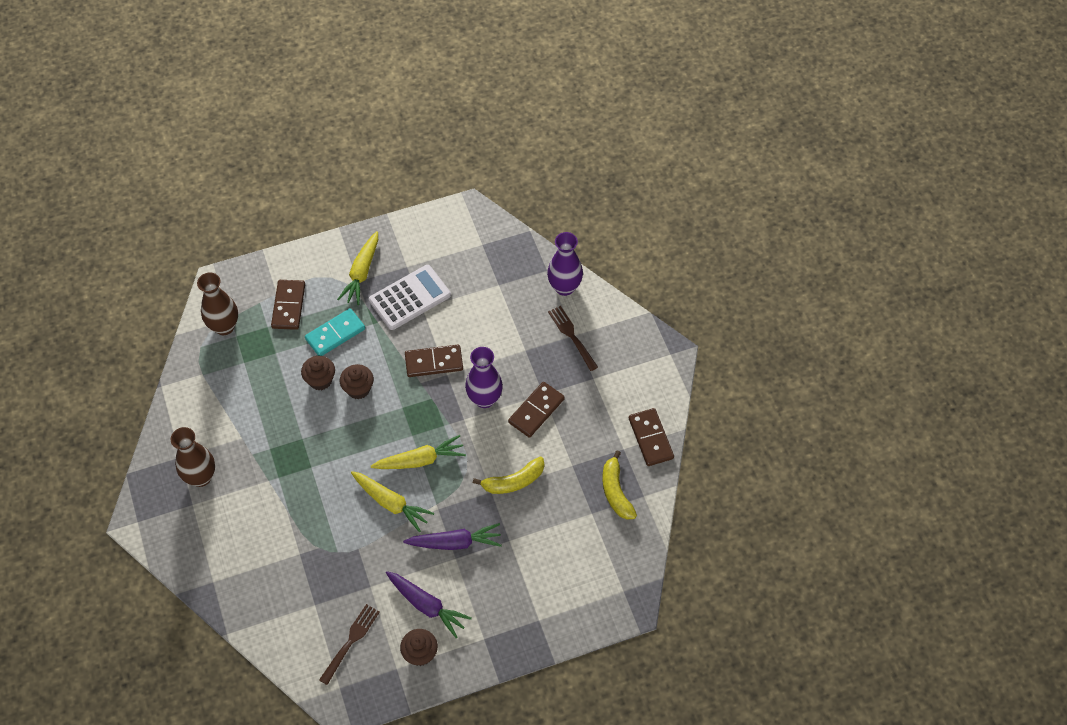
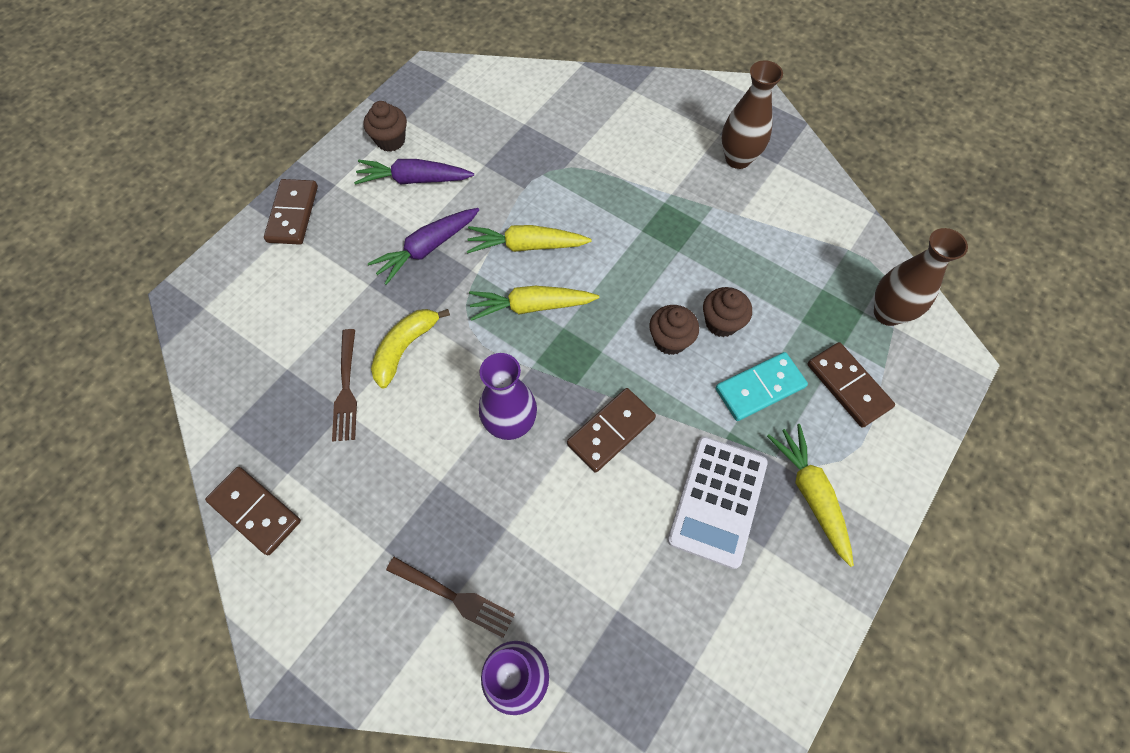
camera: 145 degrees right, 5 degrees up
turquoise domino [305,308,365,356] -> turquoise domino turned 45 degrees clockwise [715,352,808,421]
brown fork [319,604,380,685] -> brown fork moved to [332,329,357,441]
yellow carrot [371,435,466,469] -> yellow carrot turned 45 degrees clockwise [469,286,599,321]
brown domino [508,382,565,438] -> brown domino moved to [264,179,318,245]
yellow banana [602,450,637,520] -> none

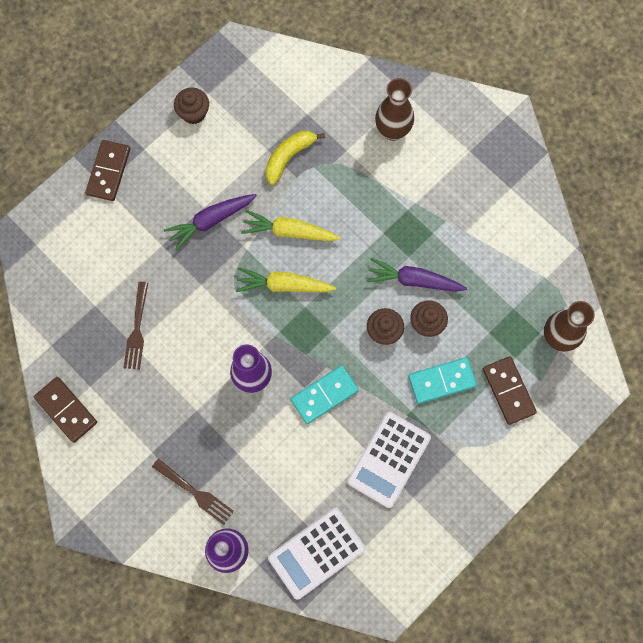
camera: 10 degrees right, 10 degrees up
purple carrot [354,159,474,185] -> purple carrot moved to [367,258,467,292]
yellow banana [371,309,450,389] -> yellow banana moved to [265,131,325,185]
brown domino [567,388,656,473] -> turquoise domino [291,365,359,424]
brown vase [722,60,783,169] -> brown vase moved to [375,78,414,141]
yellow carrot [767,424,854,567] -> none
none -> white calculator [268,508,366,600]

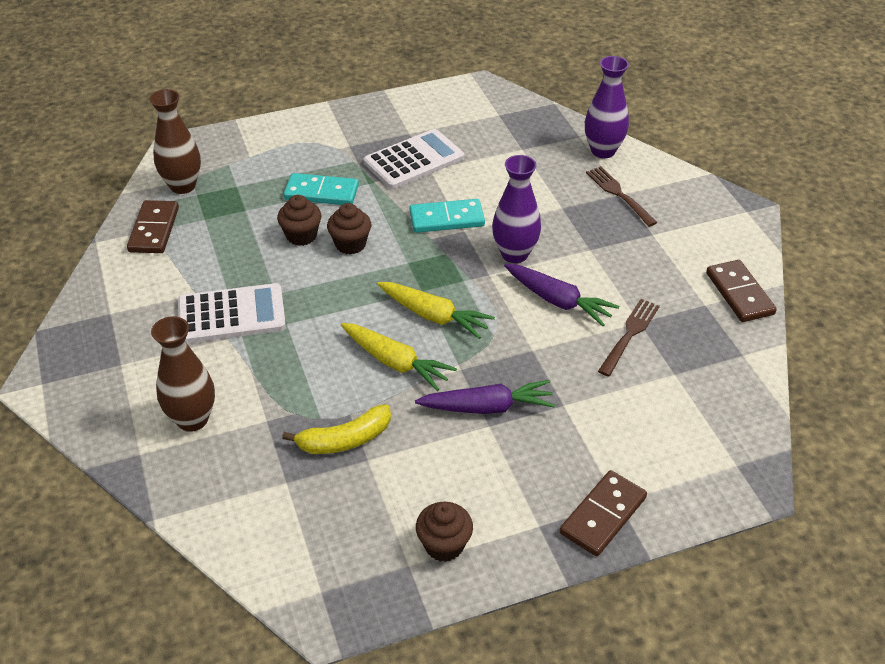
camera: 155 degrees left, 30 degrees down
white calculator [268,508,366,600] -> white calculator moved to [178,283,286,343]
purple carrot [367,258,467,292] -> purple carrot moved to [504,264,619,326]
brown domino [483,356,537,425] -> brown domino moved to [127,200,179,253]

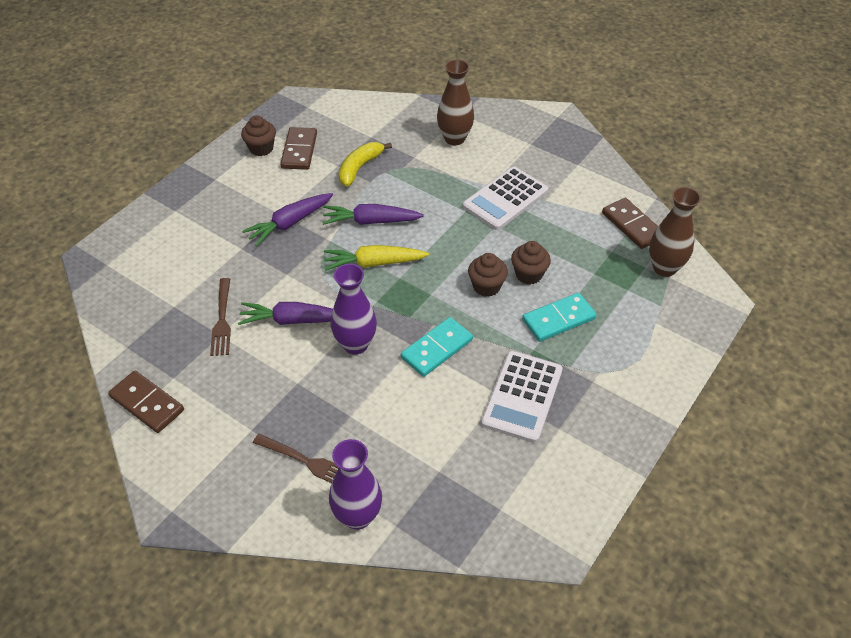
camera: 145 degrees right, 5 degrees up
yellow carrot [341,323,457,391] -> purple carrot [323,204,424,225]
brown domino [560,470,647,556] -> brown domino moved to [280,127,317,170]

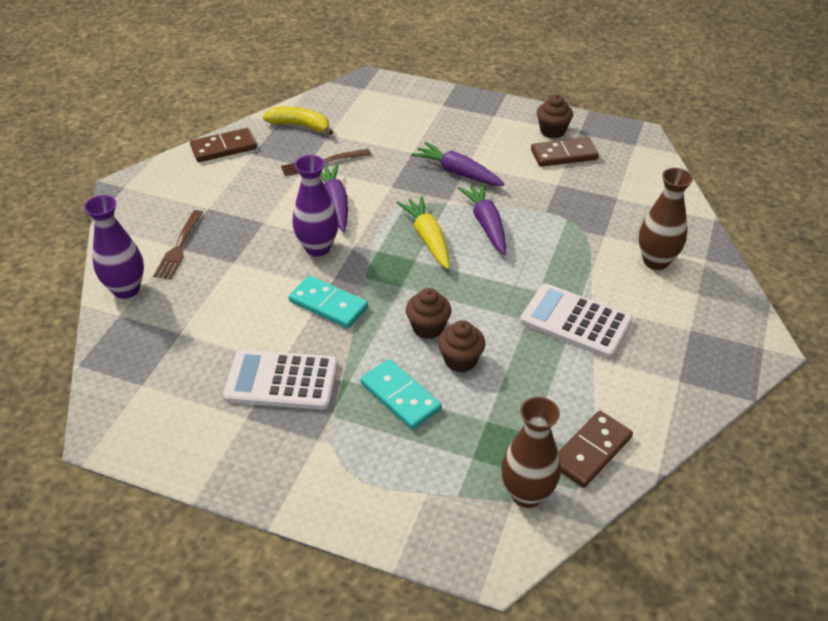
camera: 75 degrees right, 5 degrees down
brown domino [108,371,184,433] -> brown domino turned 45 degrees clockwise [190,128,257,162]
yellow banana [338,142,392,187] -> yellow banana moved to [262,106,333,135]

